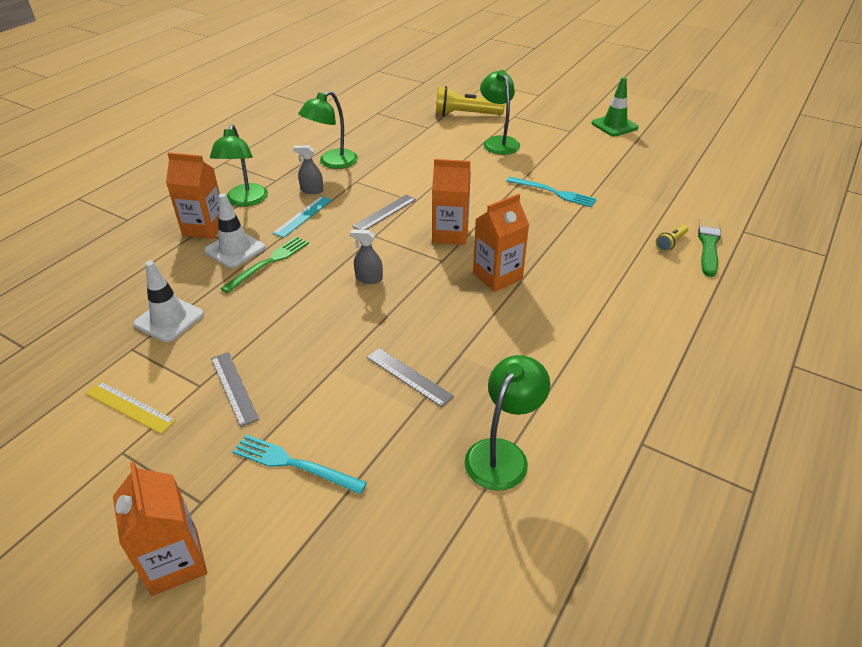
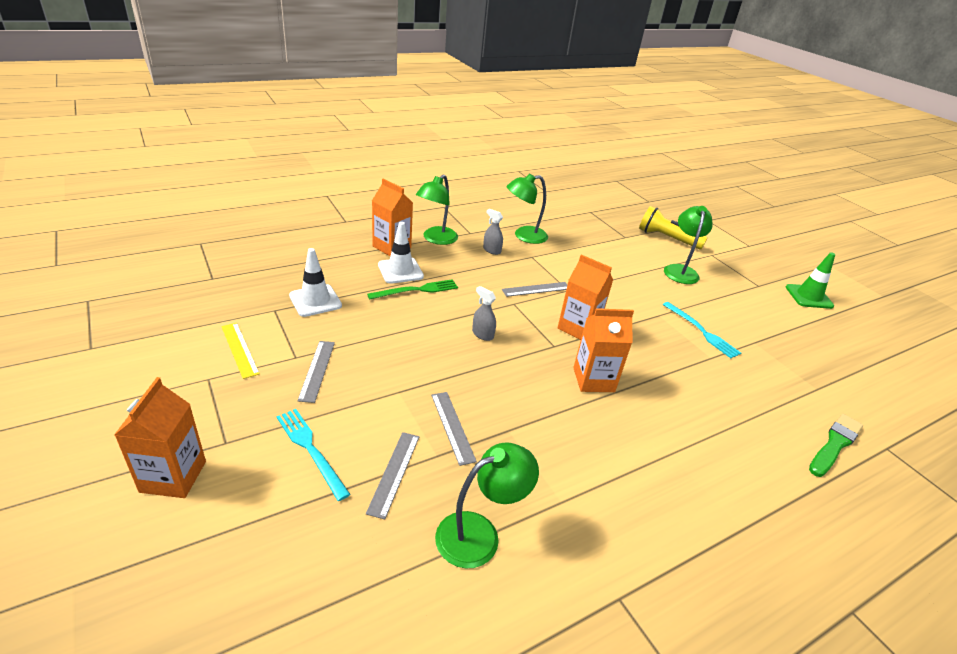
camera: 25 degrees right, 5 degrees down
turquoise ruler [273,196,332,238] -> none
yellow flashlight [656,224,688,252] -> none
none -> grey ruler [366,432,419,519]

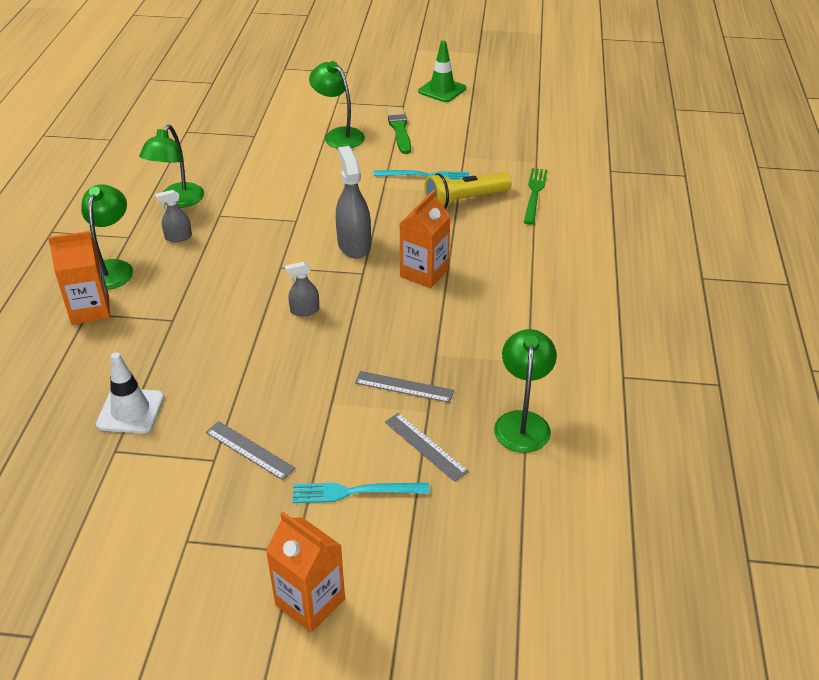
camera: 50 degrees left, 5 degrees up
yellow ruler [221,323,260,379] -> none
green fork [367,279,458,300] -> green fork moved to [524,168,548,225]
white traffic cone [378,222,424,284] -> none
green lamp [416,174,458,245] -> green lamp turned 150 degrees counterclockwise [81,184,133,290]
grey ruler [502,282,567,297] -> none
orange carton [558,255,613,340] -> grey spray bottle [336,146,371,259]
yellow flashlight [639,206,708,249] -> yellow flashlight moved to [424,172,512,209]
green brush [809,414,863,477] -> green brush moved to [386,107,411,154]

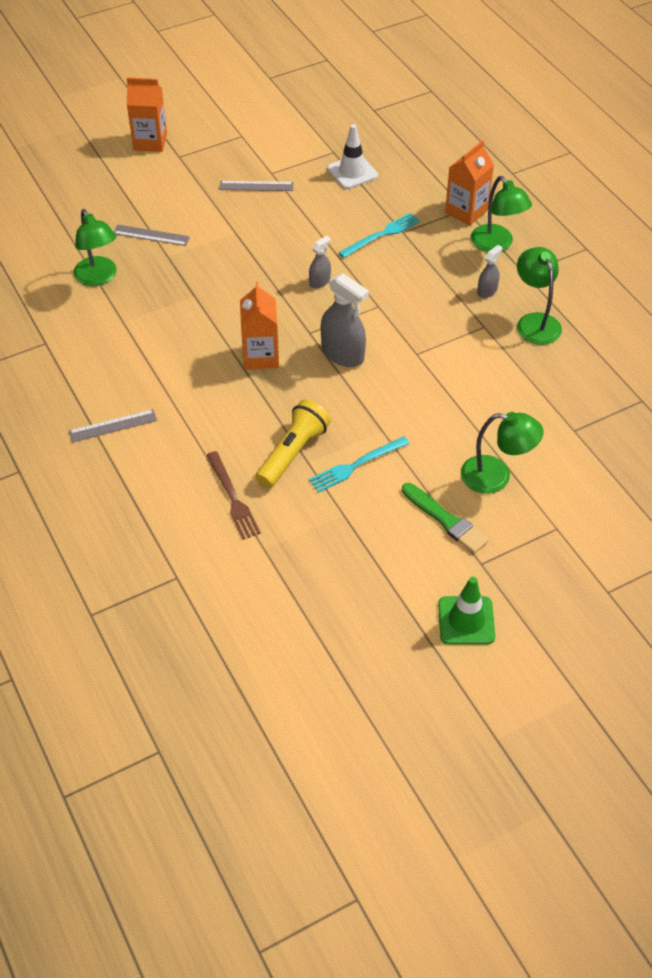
camera: 145 degrees right, 10 degrees up
turquoise fork [293,483,429,503] -> turquoise fork moved to [338,213,420,258]
grey ruler [355,371,454,403] -> grey ruler moved to [69,409,157,442]
green fork [524,168,548,225] -> brown fork [207,451,261,540]

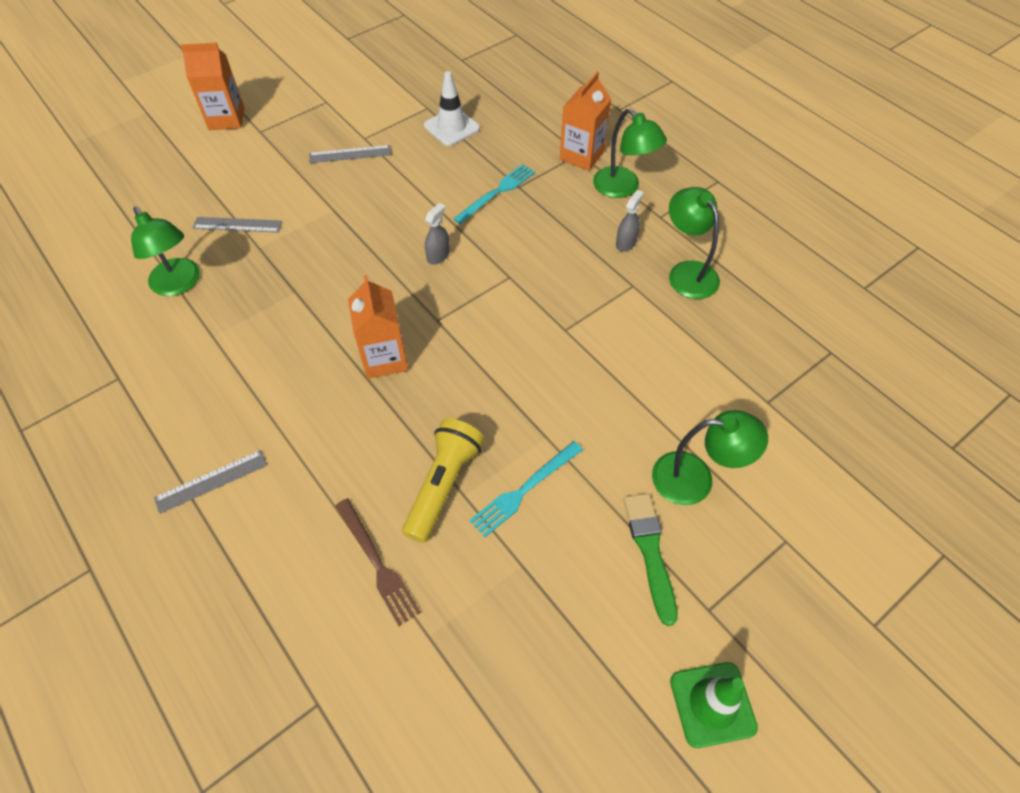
camera: 10 degrees left, 5 degrees up
grey spray bottle [321,273,369,367] -> none
green brush [402,483,489,554] -> green brush turned 135 degrees counterclockwise [624,493,678,626]

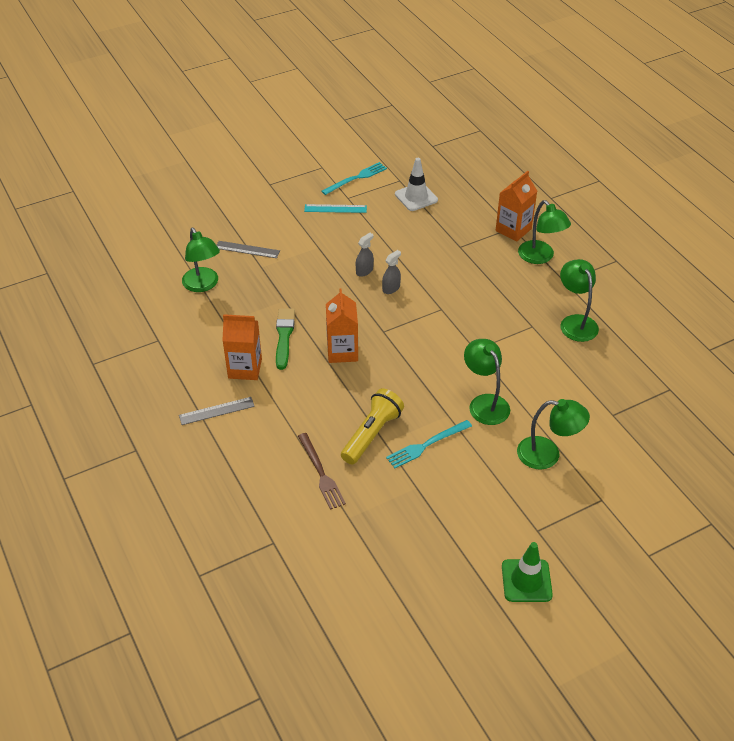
camera: 10 degrees right, 10 degrees down
orange carton [180,43,244,130] -> orange carton moved to [222,314,262,380]
grey ruler [309,145,391,163] -> turquoise ruler [304,204,367,213]
turquoise fork [453,164,535,224] -> turquoise fork moved to [321,162,387,195]
grey spray bottle [616,190,644,252] -> grey spray bottle moved to [356,233,374,277]
green brush [624,493,678,626] -> green brush moved to [276,308,295,370]
none -> green lamp [464,339,510,425]

